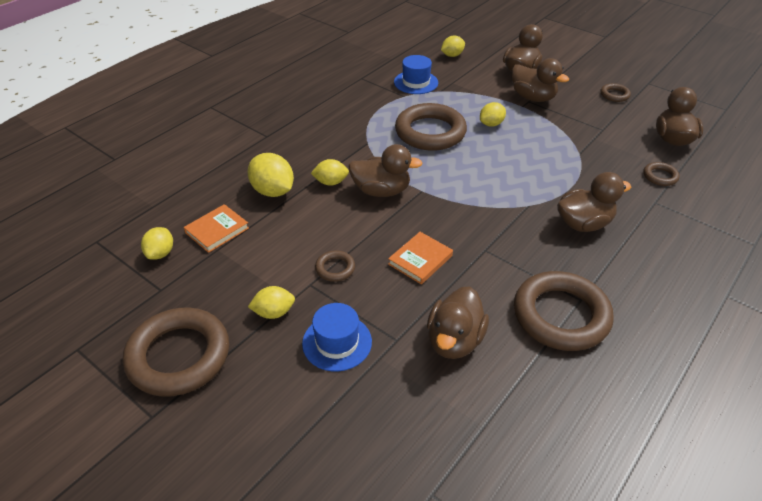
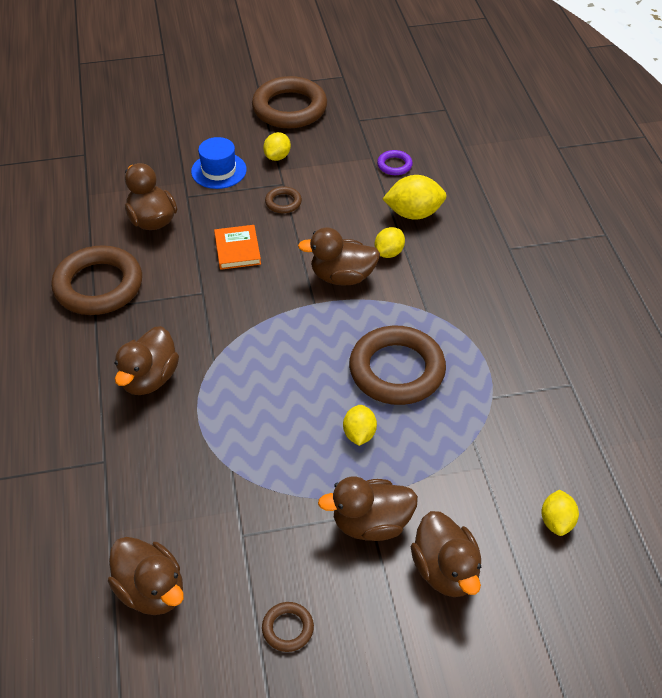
camera: 130 degrees right, 5 degrees up
yellow lemon [141,227,173,260] -> none
orange book [184,204,249,253] -> purple ring [377,150,413,175]
brown duck [348,144,423,197] -> brown duck turned 45 degrees clockwise [298,227,380,286]
blue hat [394,55,438,94] -> none
brown ring [643,162,680,186] -> none

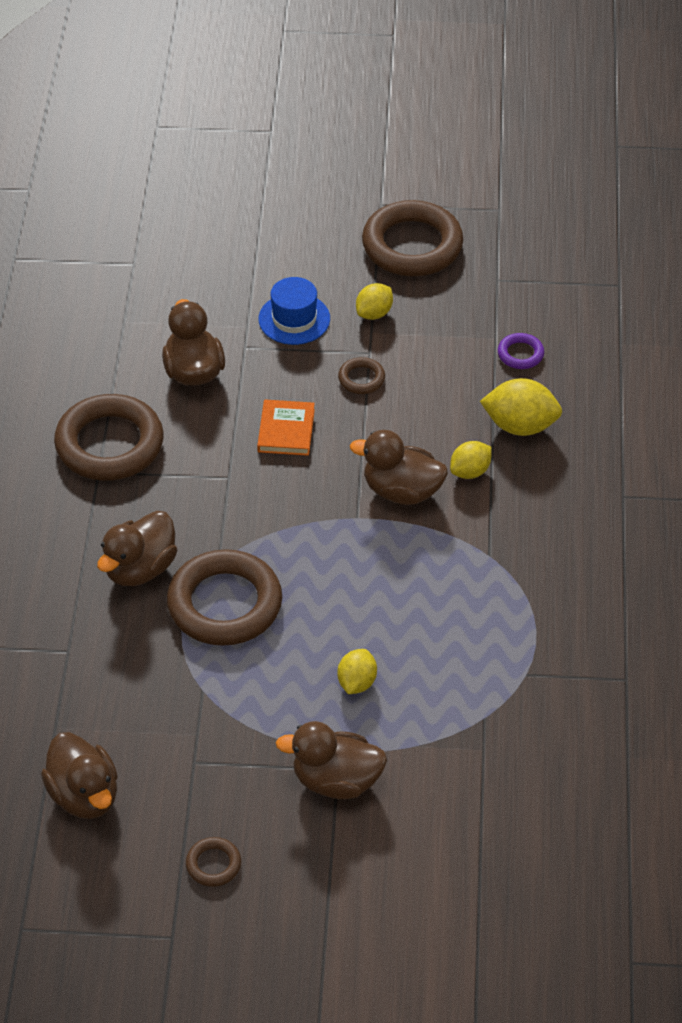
camera: 15 degrees right, 0 degrees up
brown ring [349,326,446,405] -> brown ring moved to [167,549,282,646]
brown duck [411,511,481,597] -> none
yellow lemon [541,490,579,536] -> none

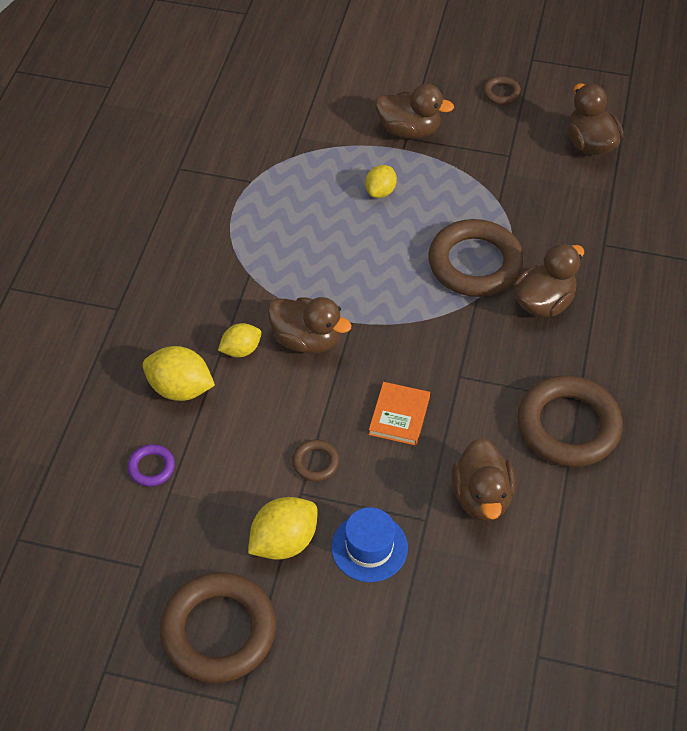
camera: 170 degrees left, 5 degrees up
yellow lemon [356,283,393,320] -> yellow lemon [248,497,318,559], size x1.58

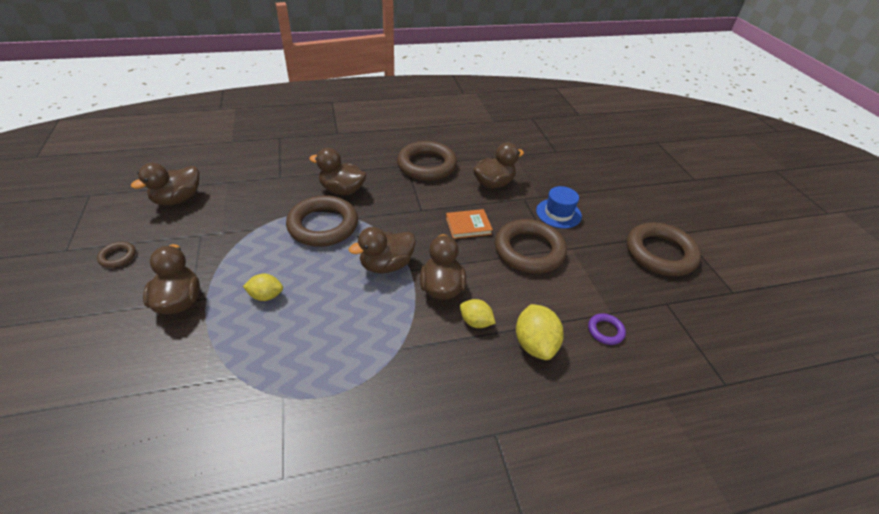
camera: 120 degrees left, 10 degrees down
yellow lemon [248,497,318,559] -> none
brown ring [292,440,339,481] -> brown ring [495,219,567,274], size x2.26
none -> brown duck [349,227,416,273]

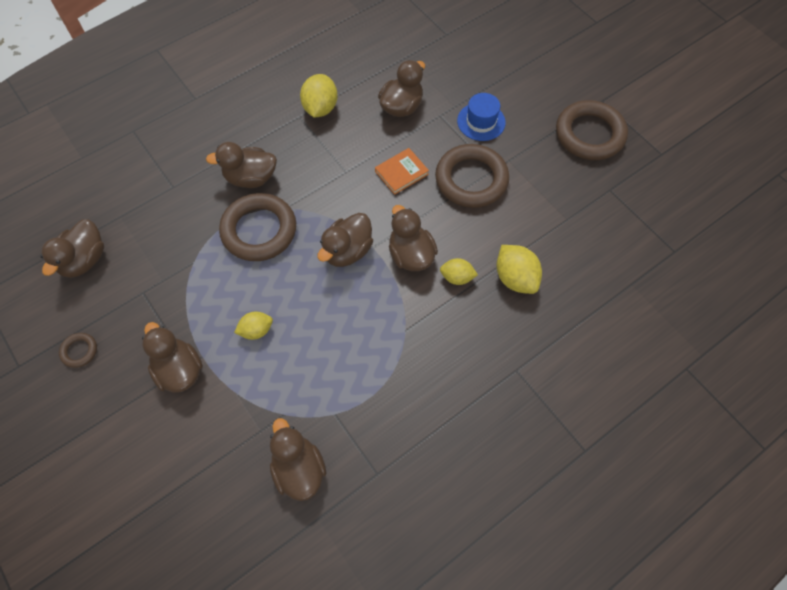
camera: 20 degrees left, 20 degrees up
brown ring [397,141,457,181] -> yellow lemon [300,74,338,117]
purple ring [588,313,626,345] -> none
none -> brown duck [270,418,326,501]

